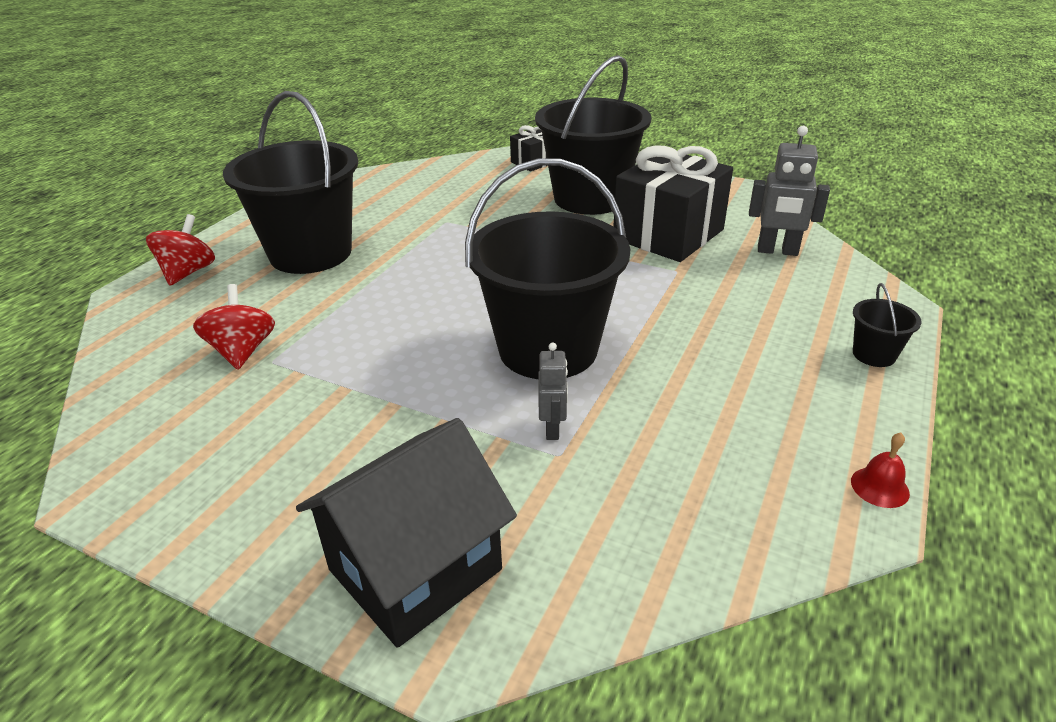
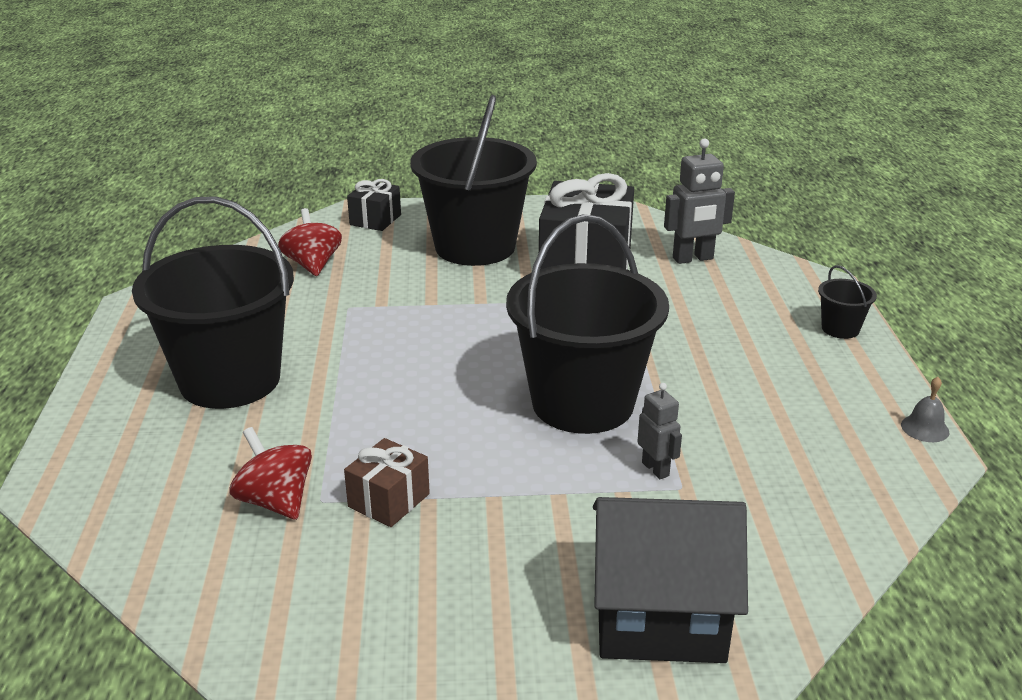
camera: 30 degrees left, 5 degrees down
red spinning top [146,214,215,286] -> red spinning top moved to [278,208,342,276]
black house [296,418,517,648] -> black house turned 75 degrees clockwise [593,497,748,663]
red bell [851,433,910,508] -> grey bell [901,377,949,442]
none -> brown gift [344,438,430,527]

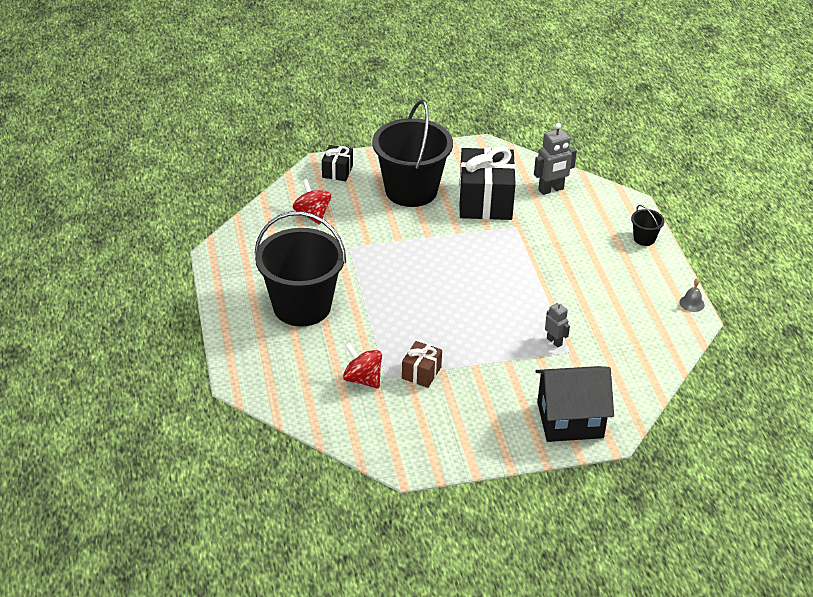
camera: 10 degrees left, 10 degrees up
black bucket [506,214,669,434] -> none

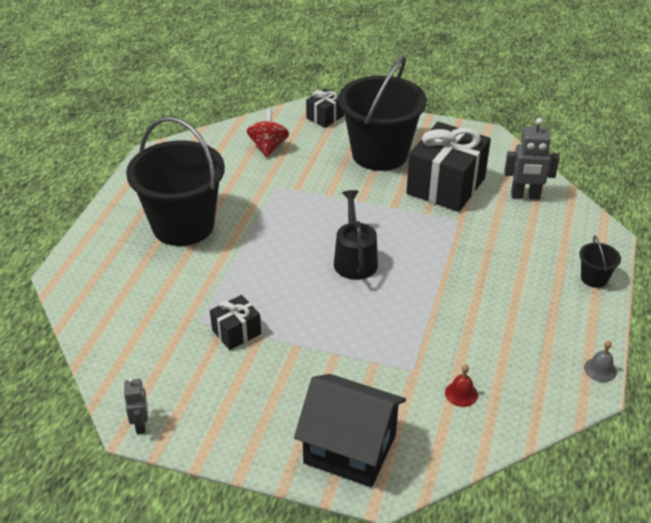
camera: 30 degrees right, 0 degrees up
red spinning top [343,343,382,389] -> none
brown gift [402,341,442,388] -> black gift [210,295,261,350]
grey robot [545,301,570,348] -> grey robot moved to [124,377,148,434]
none -> black watering can [334,190,378,280]
none -> red bell [445,365,478,407]

